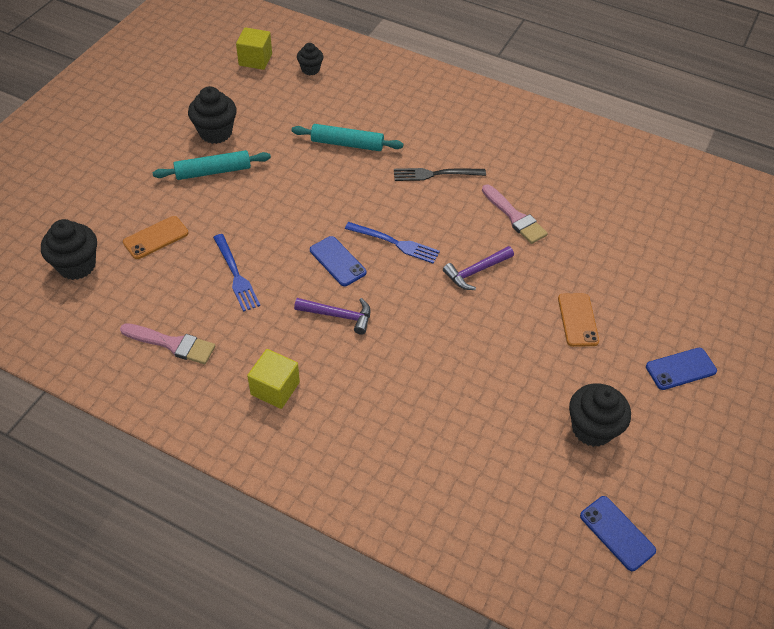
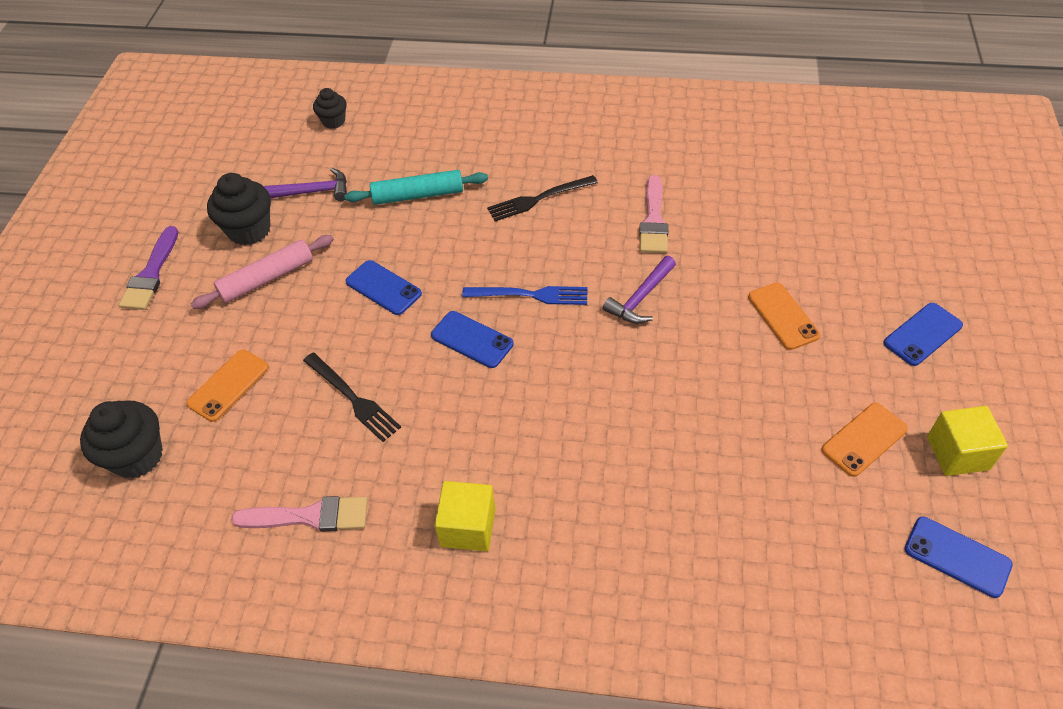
camera: 15 degrees left, 0 degrees up
turquoise rolling pin [153,150,271,180] -> pink rolling pin [191,235,334,309]
blue fork [213,234,260,312] -> black fork [303,353,401,442]
yellow cube [236,27,272,70] -> yellow cube moved to [927,406,1008,476]
purple hammer [294,298,370,335] -> purple hammer moved to [264,168,347,201]
pink brush [482,184,548,244] -> pink brush turned 60 degrees clockwise [639,175,668,253]
black cupcake [569,383,631,447] -> orange phone [822,403,908,477]
none -> purple brush [119,226,178,310]
none -> blue phone [346,260,422,315]

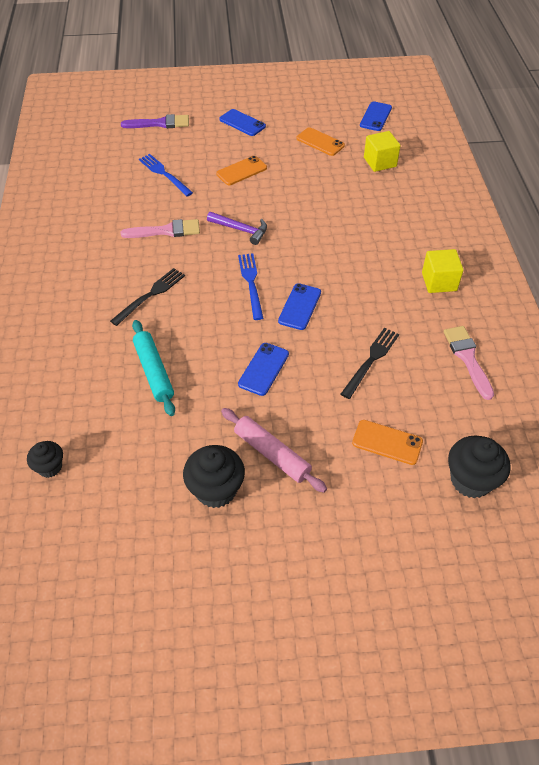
camera: 105 degrees left, 0 degrees up
purple brush [119,226,178,310] -> purple brush moved to [121,114,189,128]
purple hammer [264,168,347,201] -> none
black fork [487,175,598,221] -> black fork turned 105 degrees counterclockwise [110,268,185,326]
yellow cube [927,406,1008,476] -> yellow cube moved to [364,131,401,172]
none -> blue fork [139,154,193,197]

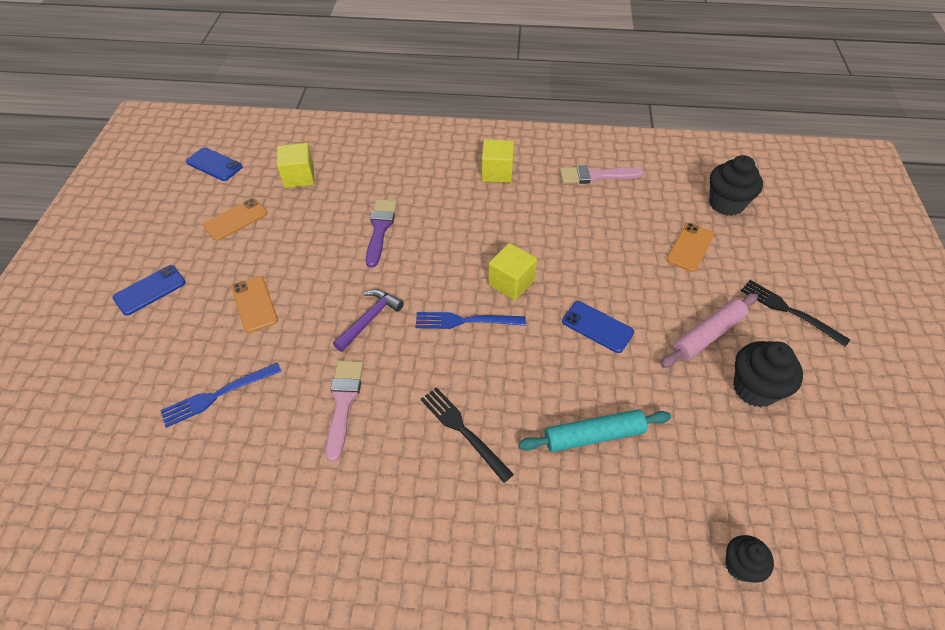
camera: 80 degrees left, 0 degrees up
purple brush [121,114,189,128] -> purple brush moved to [366,199,397,268]
blue phone [278,283,321,330] -> yellow cube [488,243,537,300]
black fork [341,328,399,399] -> black fork moved to [741,280,850,347]

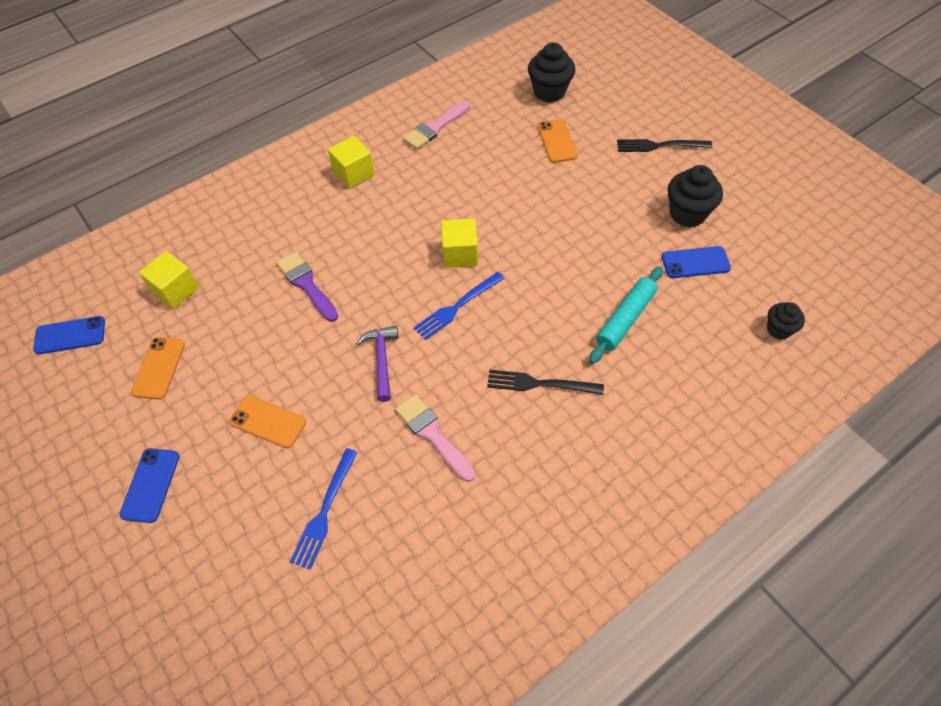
camera: 40 degrees left, 5 degrees up
blue phone [562,301,634,353] -> blue phone moved to [661,246,731,278]
pink rolling pin [661,293,758,368] -> none

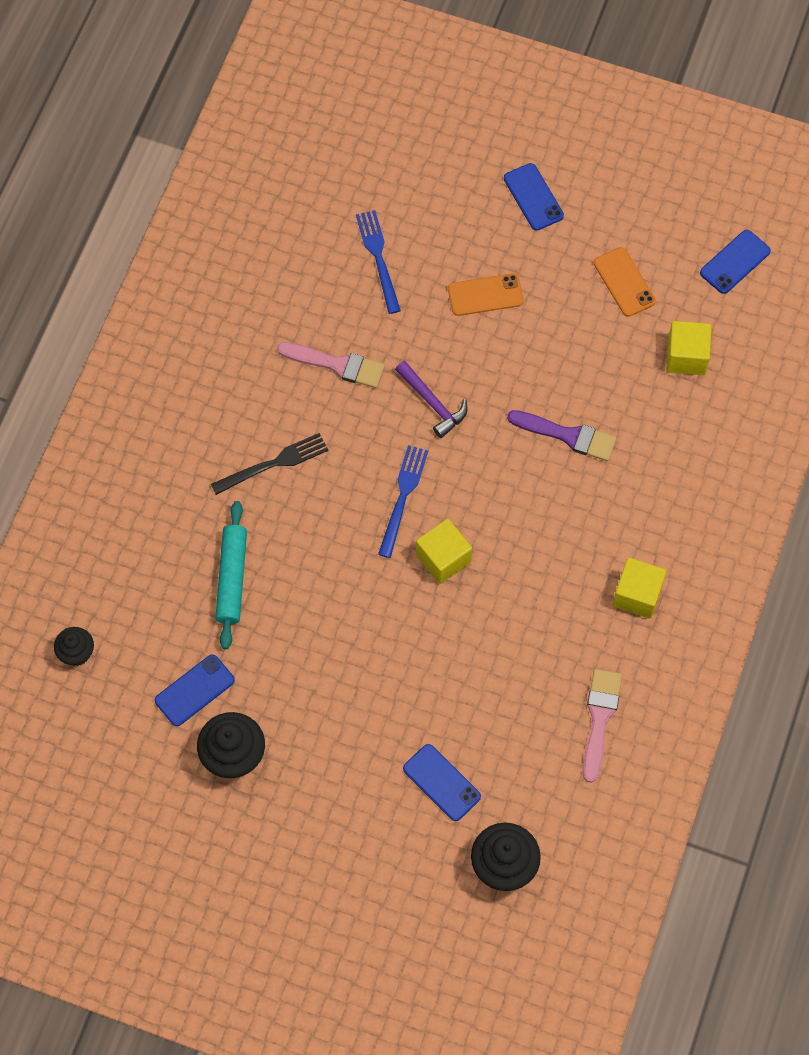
camera: 145 degrees right, 10 degrees up
orange phone [538,119,578,163] -> blue phone [403,744,481,821]
black fork [617,139,712,152] -> none

